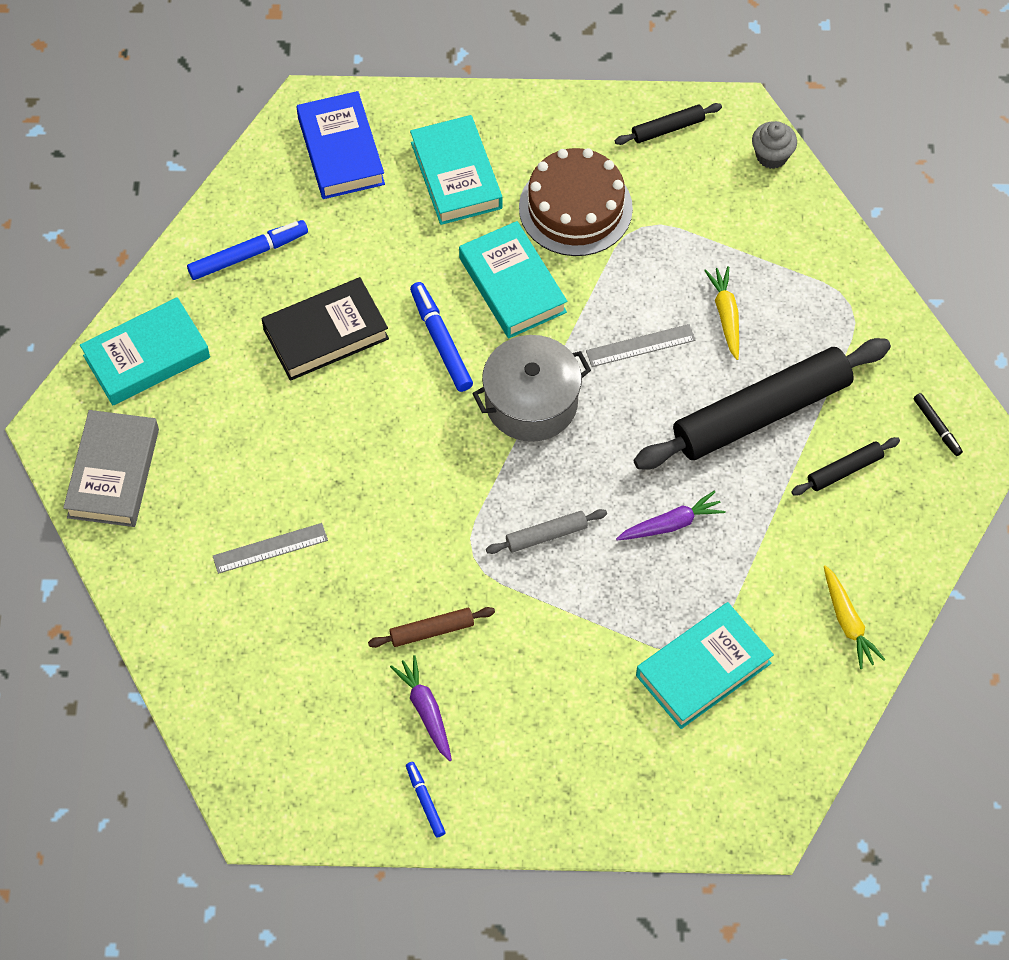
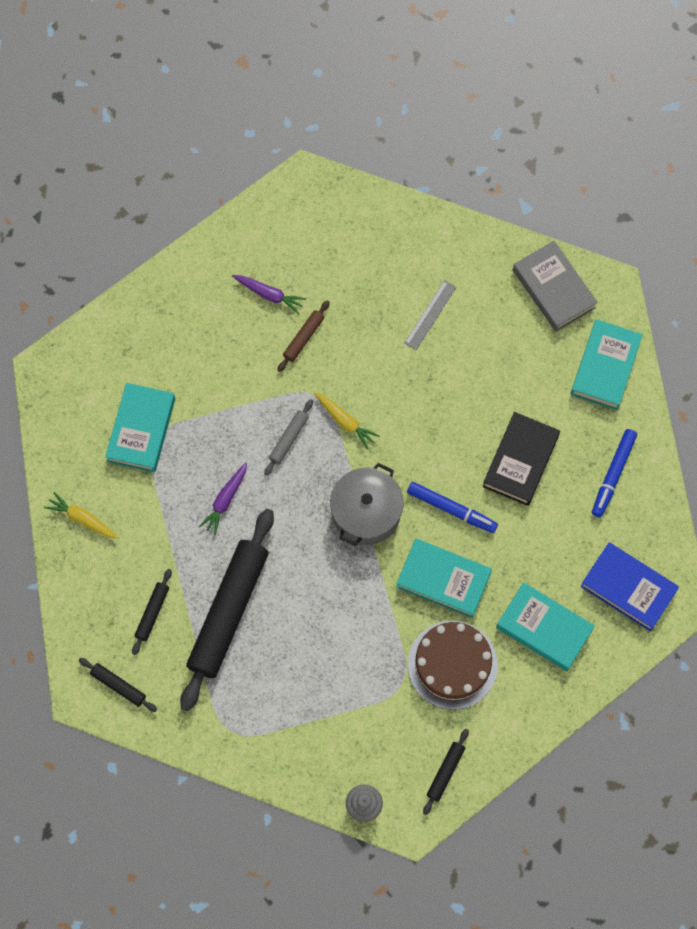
camera: 140 degrees right, 10 degrees up
blue marker [406,762,445,837] -> none
grey ruler [586,324,696,367] -> none
yellow carrot [704,266,739,360] -> yellow carrot moved to [314,392,380,450]
black marker [913,393,963,456] -> black rolling pin [79,658,157,712]

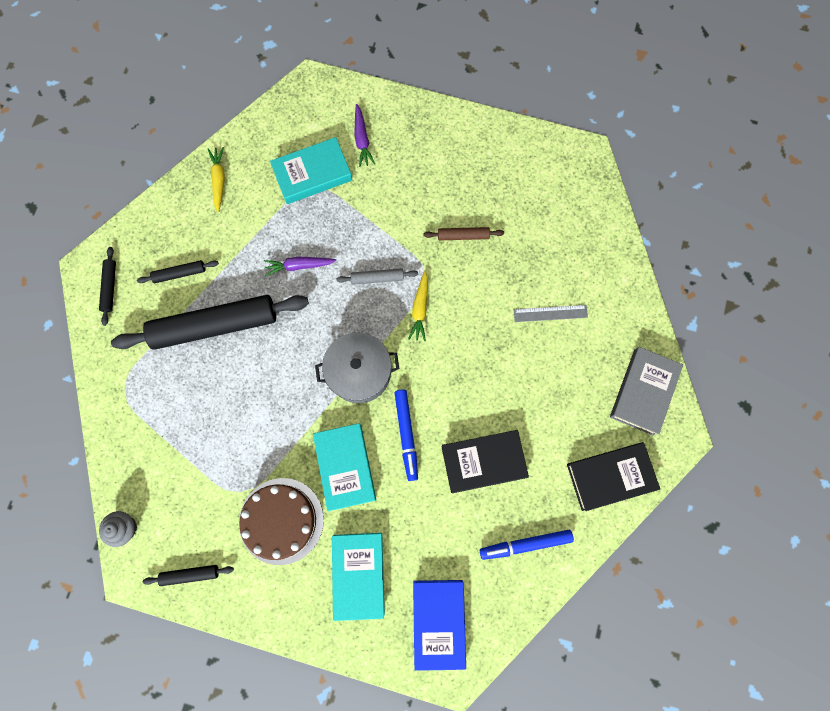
camera: 55 degrees right, 5 degrees up
purple carrot [232,275,306,314] -> purple carrot moved to [354,104,375,167]
turquoise book [570,319,643,410] -> black book [567,442,660,511]

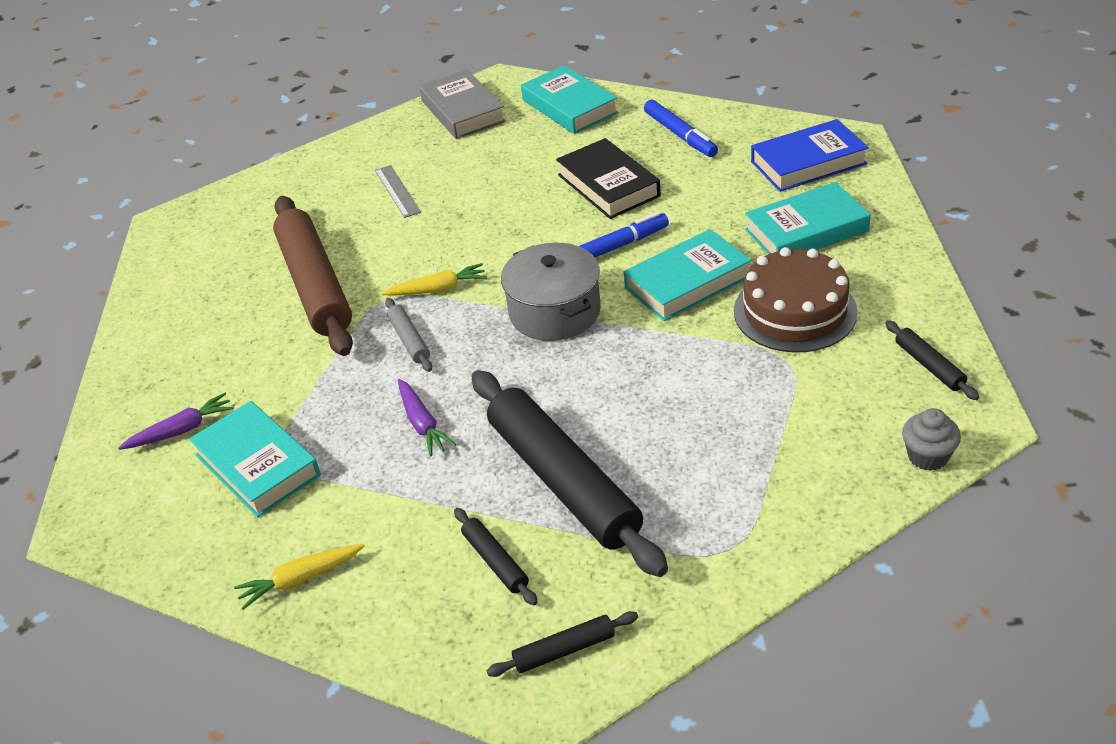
camera: 105 degrees left, 35 degrees down
brown rolling pin [424,227,504,240] -> brown rolling pin [273,196,353,356], size x2.35
black book [567,442,660,511] -> turquoise book [521,65,619,134]
grey book [610,347,683,436] -> grey book turned 60 degrees clockwise [419,69,506,139]

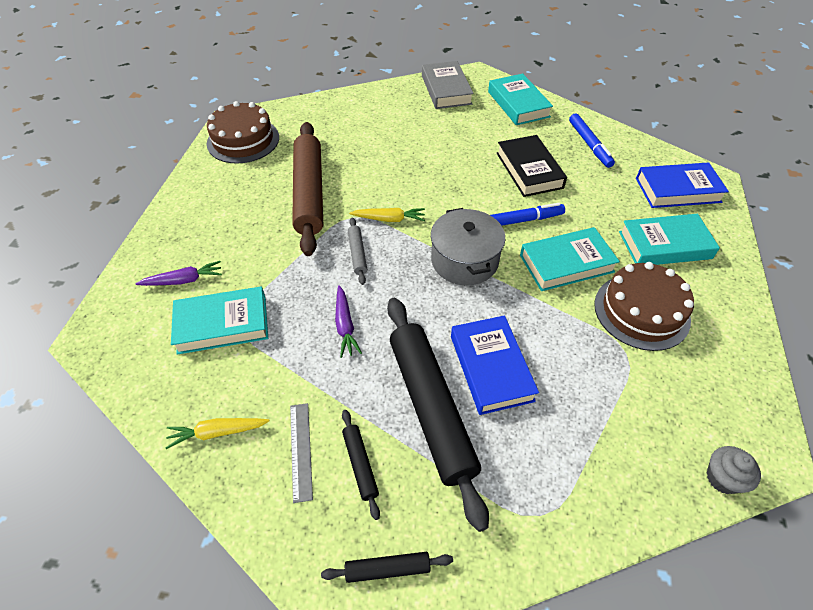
camera: 10 degrees right, 10 degrees up
turquoise book [189,401,321,517] -> turquoise book turned 75 degrees counterclockwise [171,286,268,355]
grey ruler [375,165,421,218] -> grey ruler moved to [290,403,313,503]
black rolling pin [885,320,979,400] -> none
none -> brown cake [207,101,279,164]
none -> blue book [451,315,539,415]

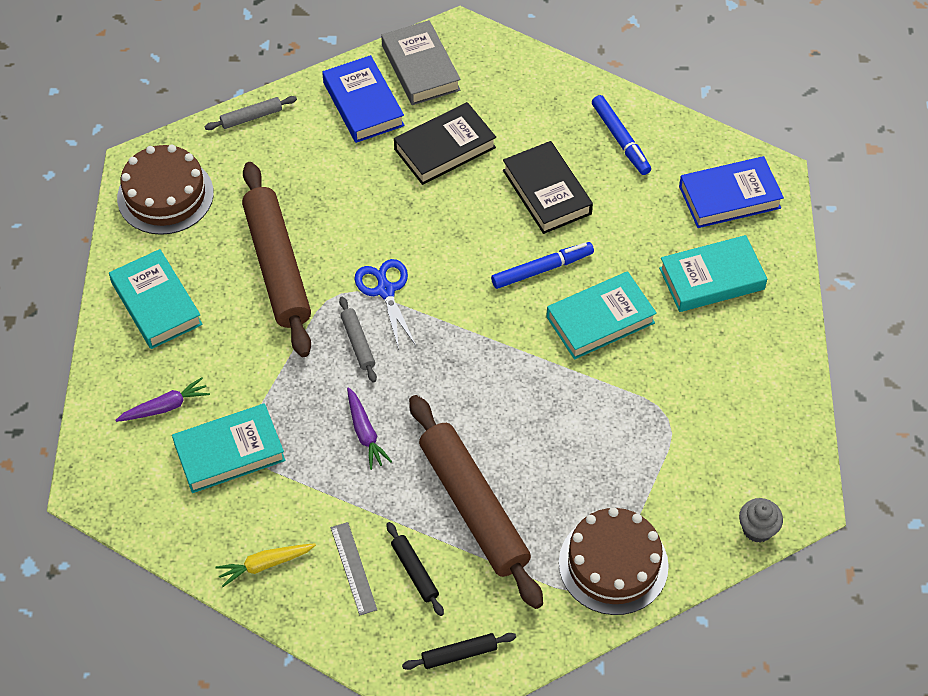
camera: 10 degrees left, 5 degrees up
yellow carrot [349,208,425,222] -> blue scissors [354,259,416,350]
black rolling pin [387,298,489,532] -> brown rolling pin [409,395,543,609]
grey pot [431,208,505,285] -> none
blue book [451,315,539,415] -> blue book moved to [322,55,405,143]
turquoise book [488,74,553,125] -> turquoise book moved to [109,249,203,349]
brown cake [594,262,694,351] -> brown cake moved to [559,507,669,615]
none -> grey rolling pin [204,96,297,130]
none -> black book [394,102,496,185]

